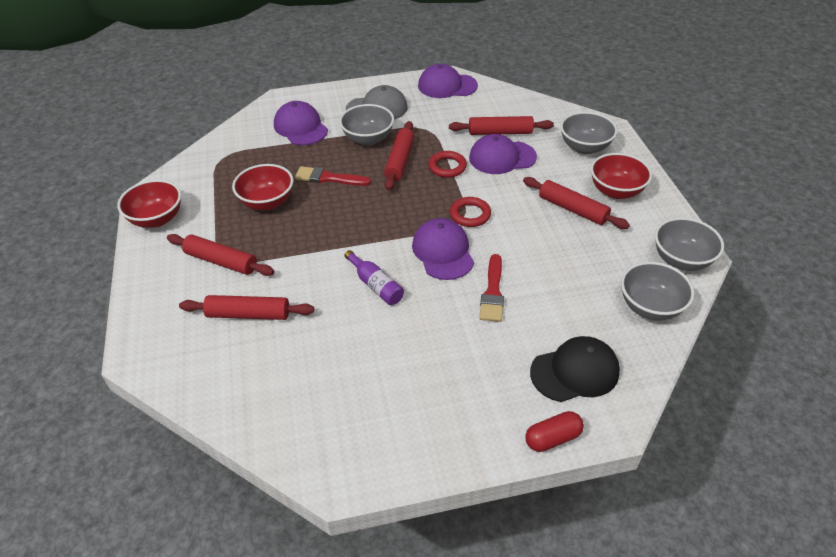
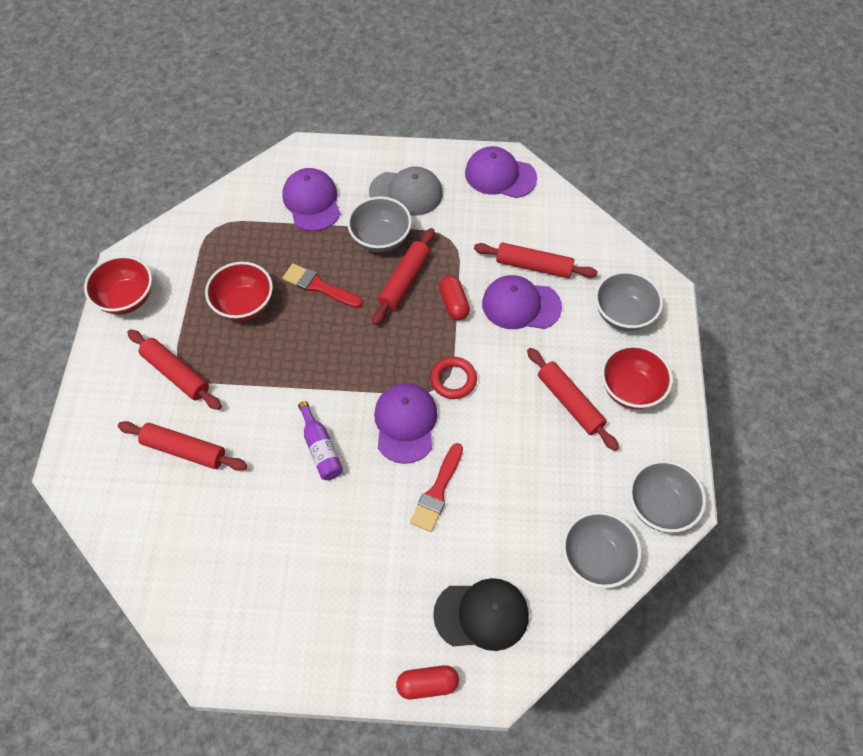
camera: 15 degrees right, 15 degrees up
red ring [428,151,467,178] -> red capsule [439,275,470,320]

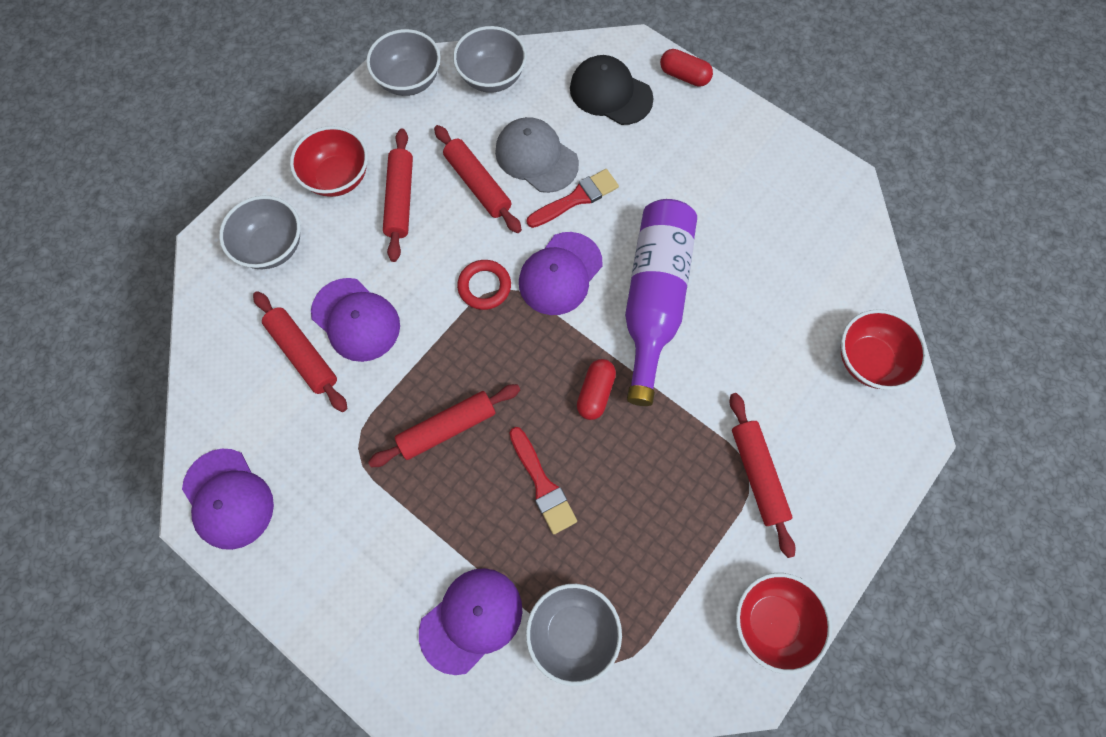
camera: 145 degrees left, 10 degrees up
red rolling pin [118,421,247,471] -> red rolling pin moved to [434,125,522,233]
red bowl [205,262,273,321] -> red bowl moved to [841,309,927,390]
purple cap [282,168,340,231] -> purple cap turned 150 degrees counterclockwise [419,568,522,675]
purple bottle [298,401,343,480] -> purple bottle [625,199,697,406], size x2.14
grey bowl [347,196,412,252] -> grey bowl moved to [526,584,622,686]
grey cap [369,167,443,216] -> grey cap moved to [495,117,579,193]
red capsule [439,275,470,320] -> red capsule moved to [577,359,616,420]

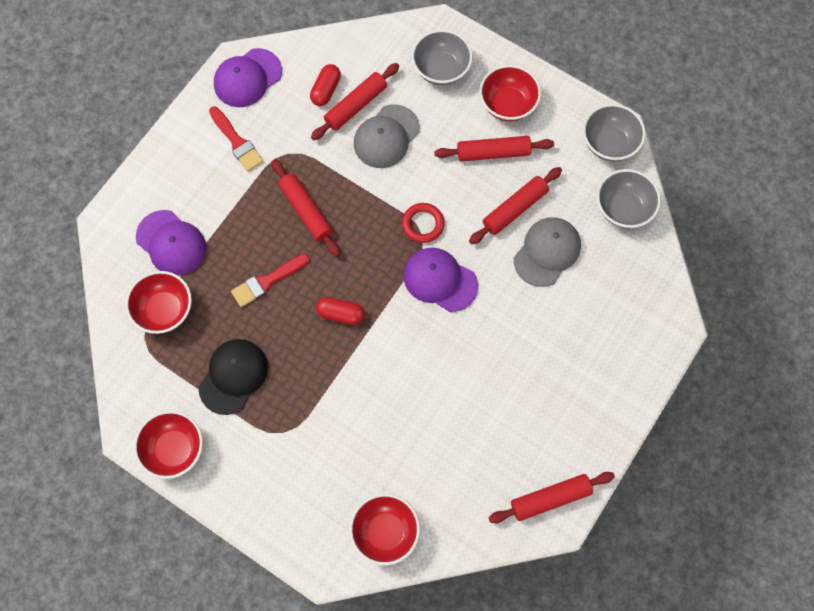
camera: 85 degrees right, 0 degrees up
purple cap [311,278,400,362] -> grey cap [354,104,420,168]
grey bowl [526,584,622,686] -> red bowl [125,271,192,334]
red brush [527,169,619,228] -> red brush moved to [209,106,264,172]
black cap [570,55,654,125] -> black cap moved to [199,339,268,415]
purple bottle [625,199,697,406] -> none
red capsule [660,49,713,87] -> red capsule moved to [310,64,341,106]
red rolling pin [729,393,796,558] -> red rolling pin moved to [489,472,615,523]

